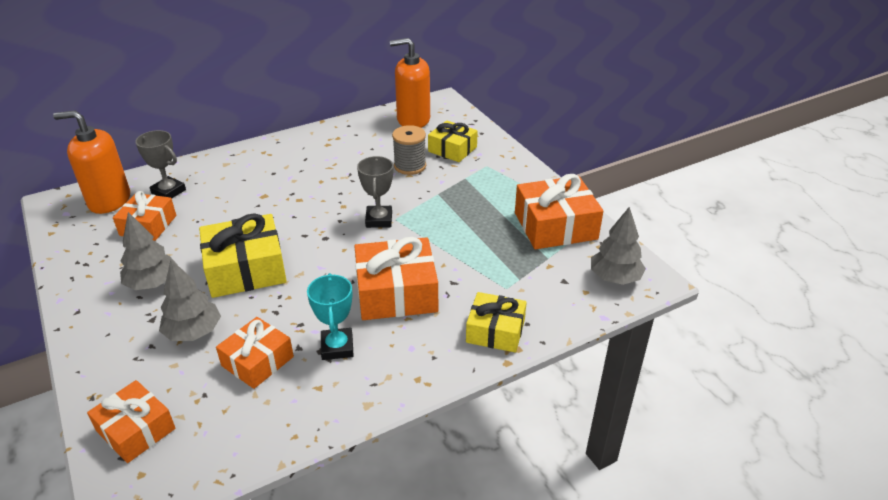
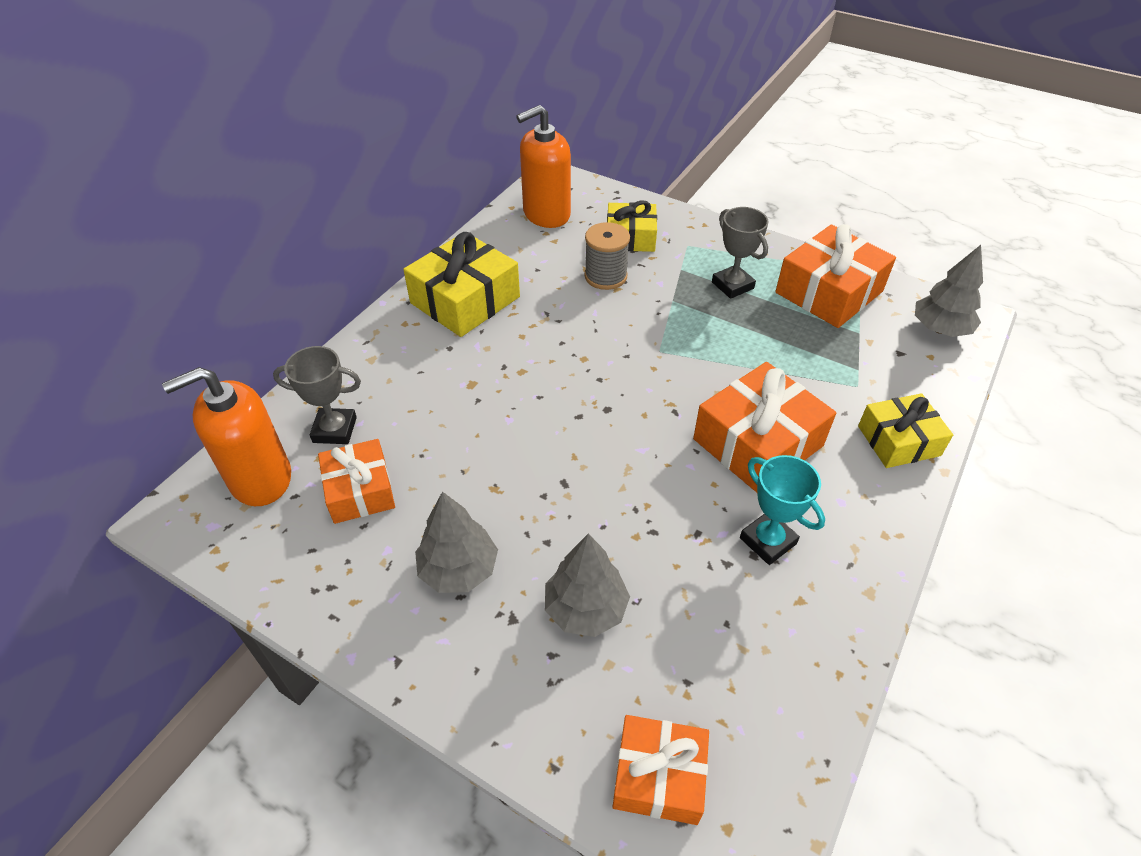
camera: 30 degrees left, 10 degrees up
yellow gift [199,213,287,298] -> yellow gift moved to [403,232,520,337]
orange gift [216,317,294,389] -> none
grey trophy [357,156,393,228] -> grey trophy moved to [712,207,769,299]

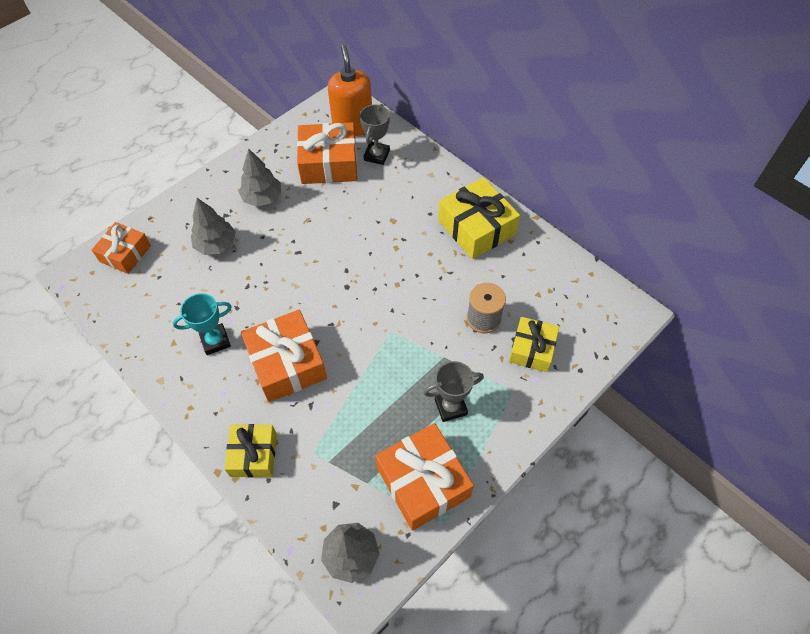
camera: 105 degrees right, 10 degrees up
orange gift [318,439,395,524] -> orange gift [297,122,357,184], size x1.56
orange soap dispenser [516,105,571,228] -> none

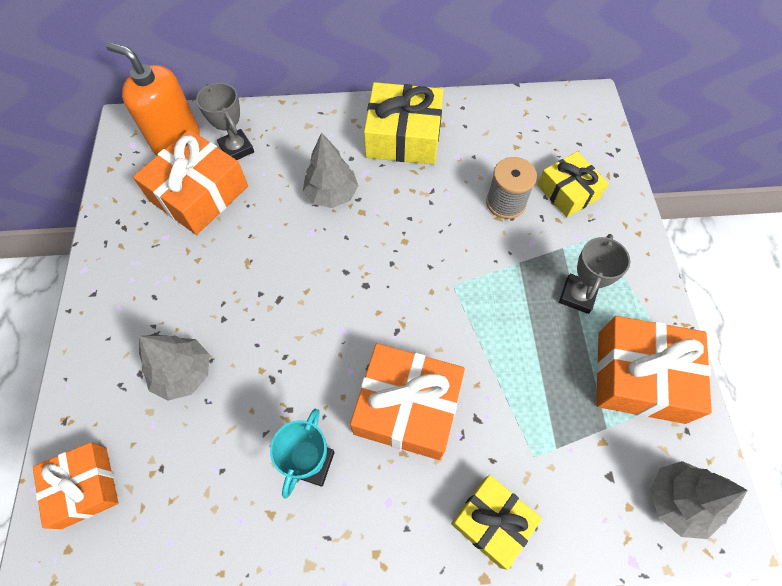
camera: 50 degrees left, 5 degrees up
grey tree [239,148,281,207] -> grey tree moved to [303,132,358,208]

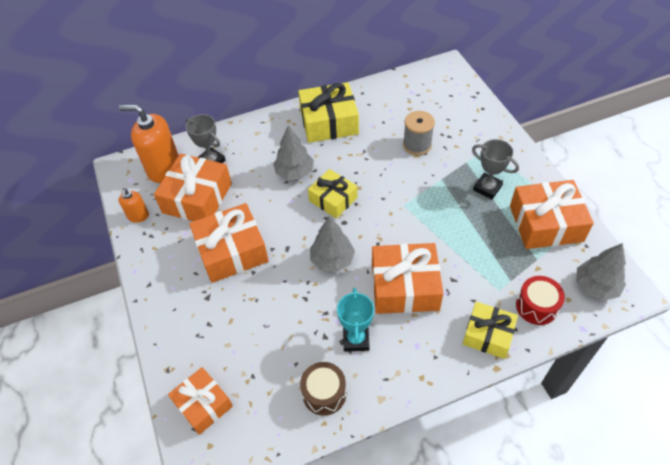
camera: 15 degrees left, 10 degrees down
grey tree [139,335,209,401] -> grey tree moved to [310,216,355,272]
yellow gift [537,152,609,217] -> yellow gift moved to [308,169,357,218]
grey trophy [559,234,630,314] -> grey trophy turned 60 degrees counterclockwise [472,139,519,199]
none -> orange soap dispenser [119,188,149,223]
none -> orange gift [189,203,269,283]
none -> brown drum [300,362,346,416]
none -> red drum [516,276,565,325]

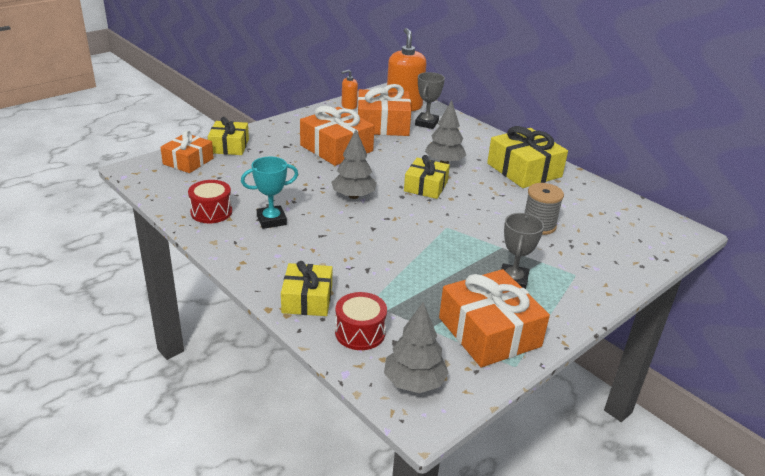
camera: 65 degrees right, 20 degrees down
brown drum [300,362,346,416] -> red drum [188,180,232,223]
orange gift [372,243,444,314] -> none
none -> yellow gift [208,117,249,155]

